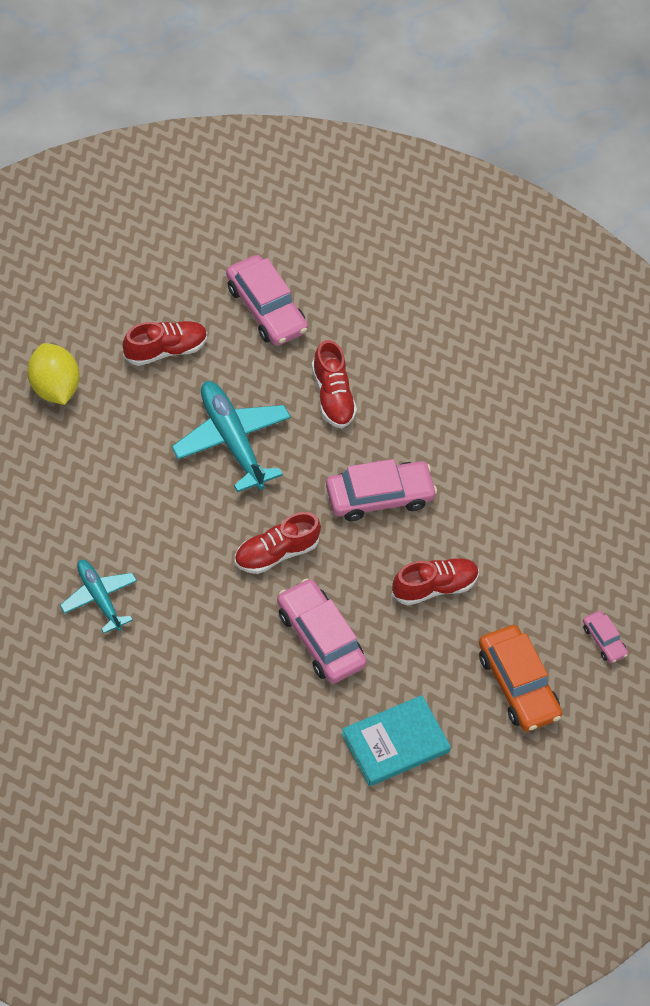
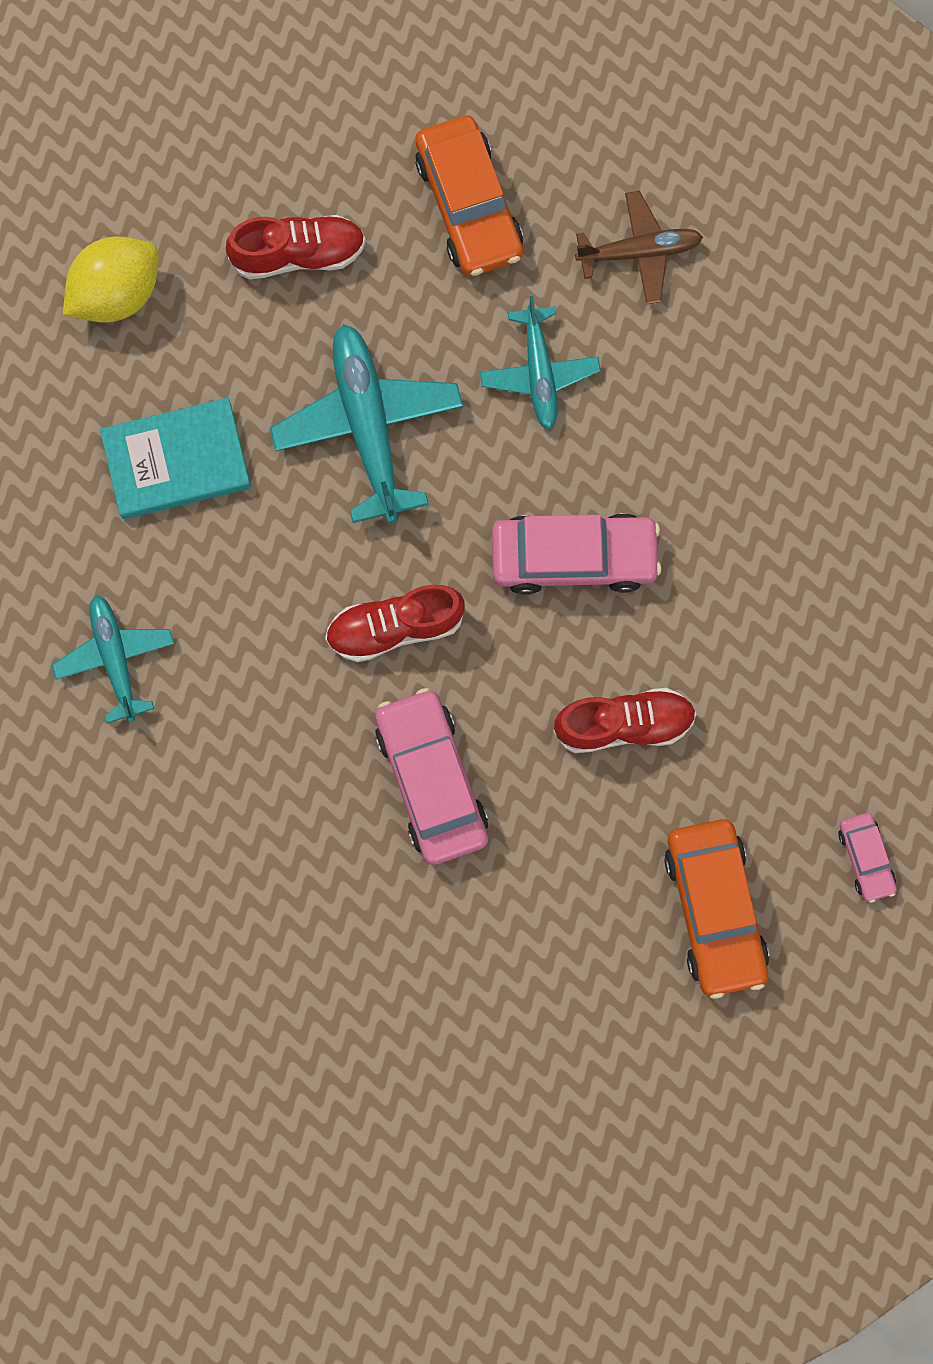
camera: 20 degrees right, 20 degrees up
yellow lemon [27,343,79,405] -> yellow lemon turned 60 degrees clockwise [63,237,159,323]
pink car [226,255,308,346] -> orange car [415,115,523,277]
red shoe [311,340,357,428] -> turquoise plane [480,296,601,430]
turquoise book [341,695,451,786] -> turquoise book moved to [100,398,251,519]
none -> brown plane [575,191,703,305]

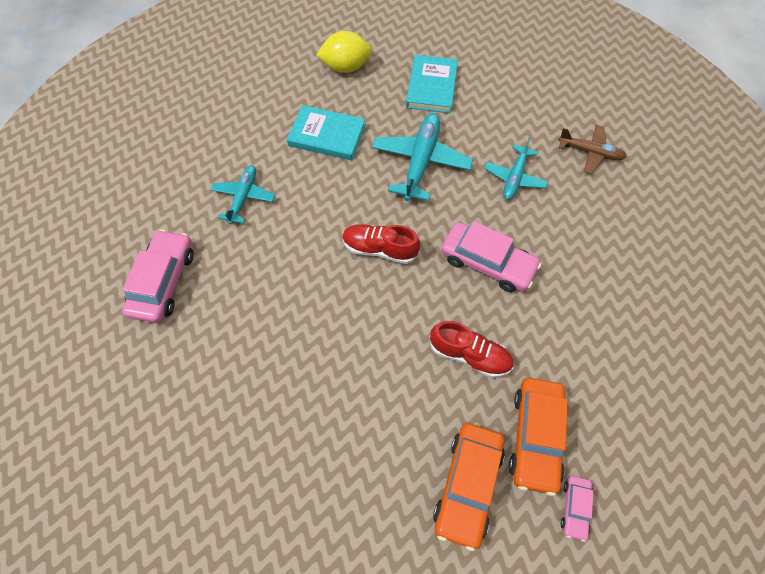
camera: 30 degrees right, 15 degrees down
red shoe [226,215,366,279] -> turquoise book [406,55,458,113]
pink car [375,688,488,865] -> pink car moved to [122,230,194,323]
orange car [415,115,523,277] -> orange car moved to [509,378,568,496]

